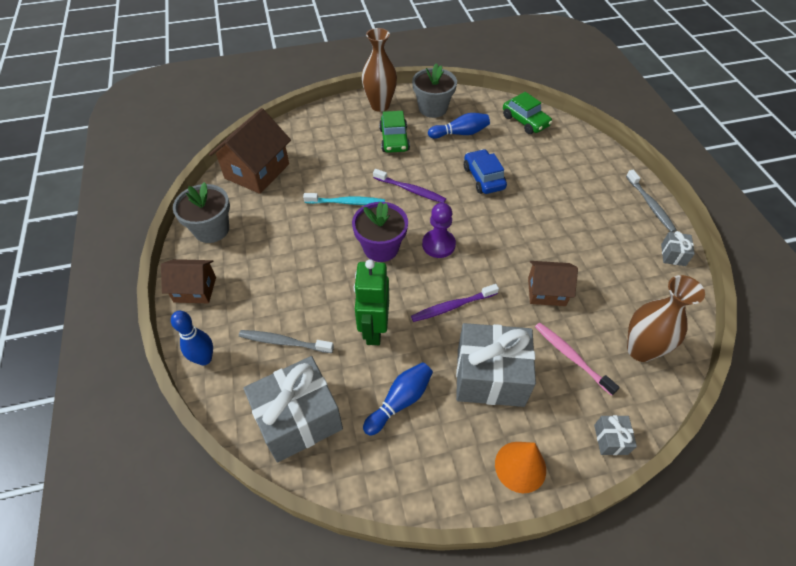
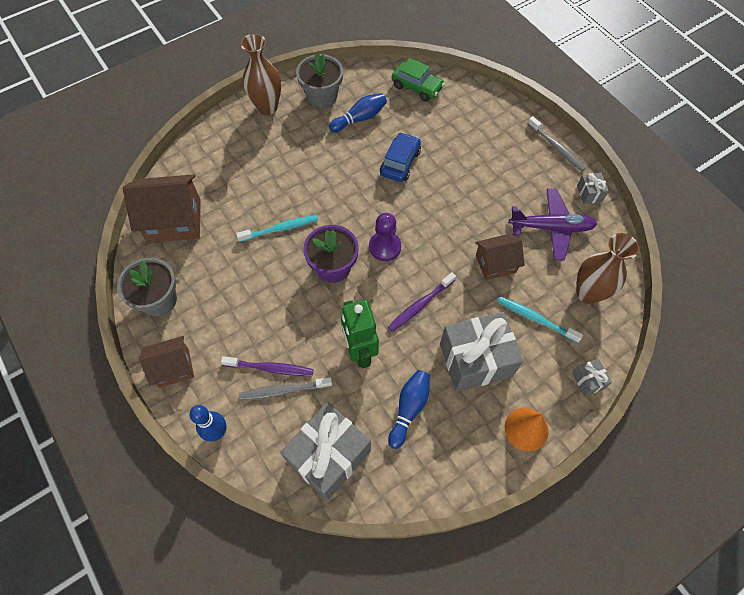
camera: 20 degrees left, 10 degrees up
brown house [209,108,291,194] -> brown house turned 75 degrees clockwise [123,174,201,243]
purple toothbrush [373,169,446,203] -> purple toothbrush moved to [221,356,313,376]
green car [379,111,410,153] -> none
blue car [464,149,507,194] -> blue car turned 60 degrees clockwise [380,132,421,182]
pink toothbrush [535,323,620,396] -> turquoise toothbrush [497,296,583,343]
none -> purple plane [509,188,597,260]

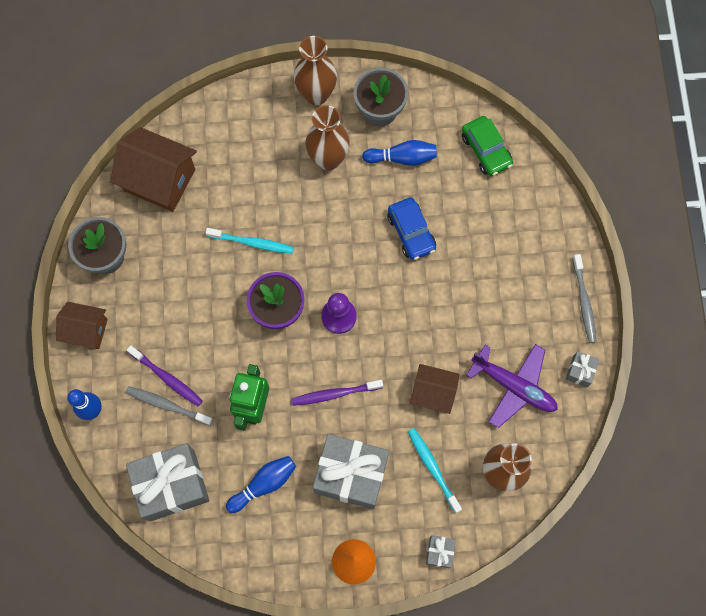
camera: 30 degrees right, 10 degrees up
blue car [380,132,421,182] -> blue car turned 105 degrees clockwise [387,197,436,260]
none -> brown vase [305,105,350,170]

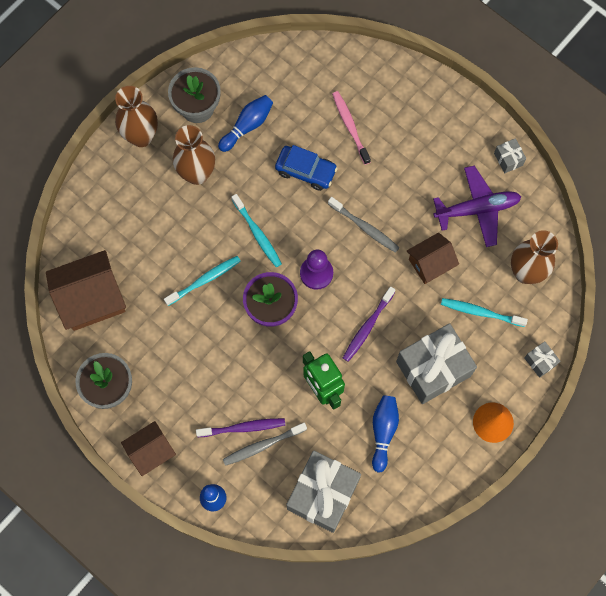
camera: 45 degrees left, 0 degrees up
green car [462,116,513,176] -> none
grey toothbrush [572,254,596,343] -> grey toothbrush moved to [328,197,400,253]
none -> turquoise toothbrush [232,194,282,267]
none -> pink toothbrush [332,91,371,165]

